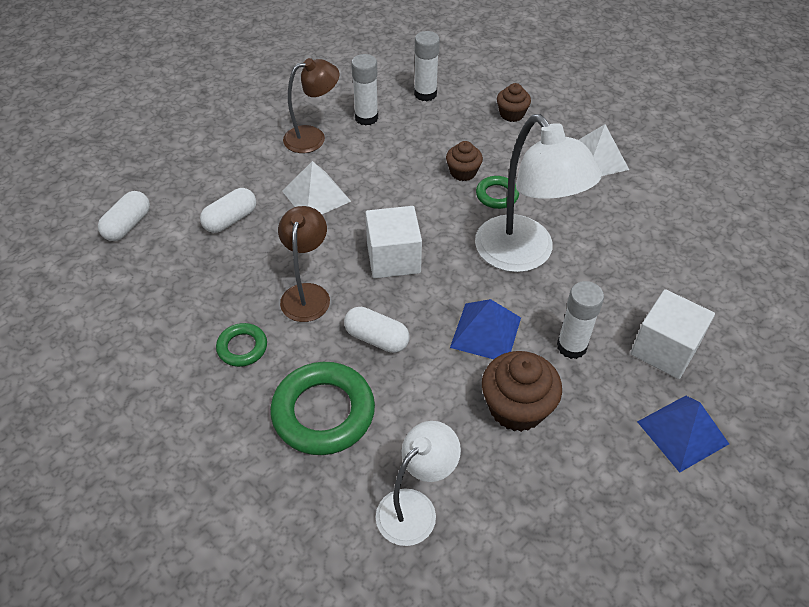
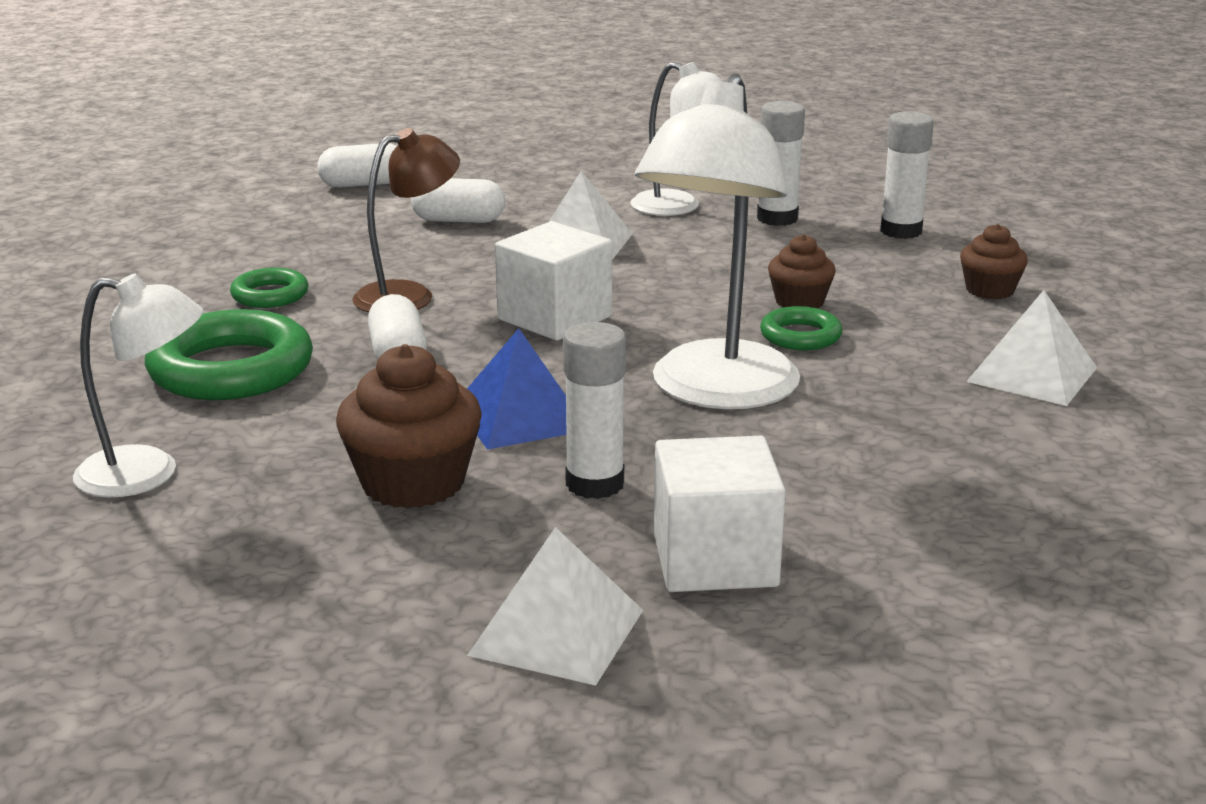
camera: 50 degrees right, 25 degrees down
brown lamp [283,58,339,153] -> white lamp [630,62,723,216]
blue pyramid [637,396,729,473] -> white pyramid [467,527,643,686]

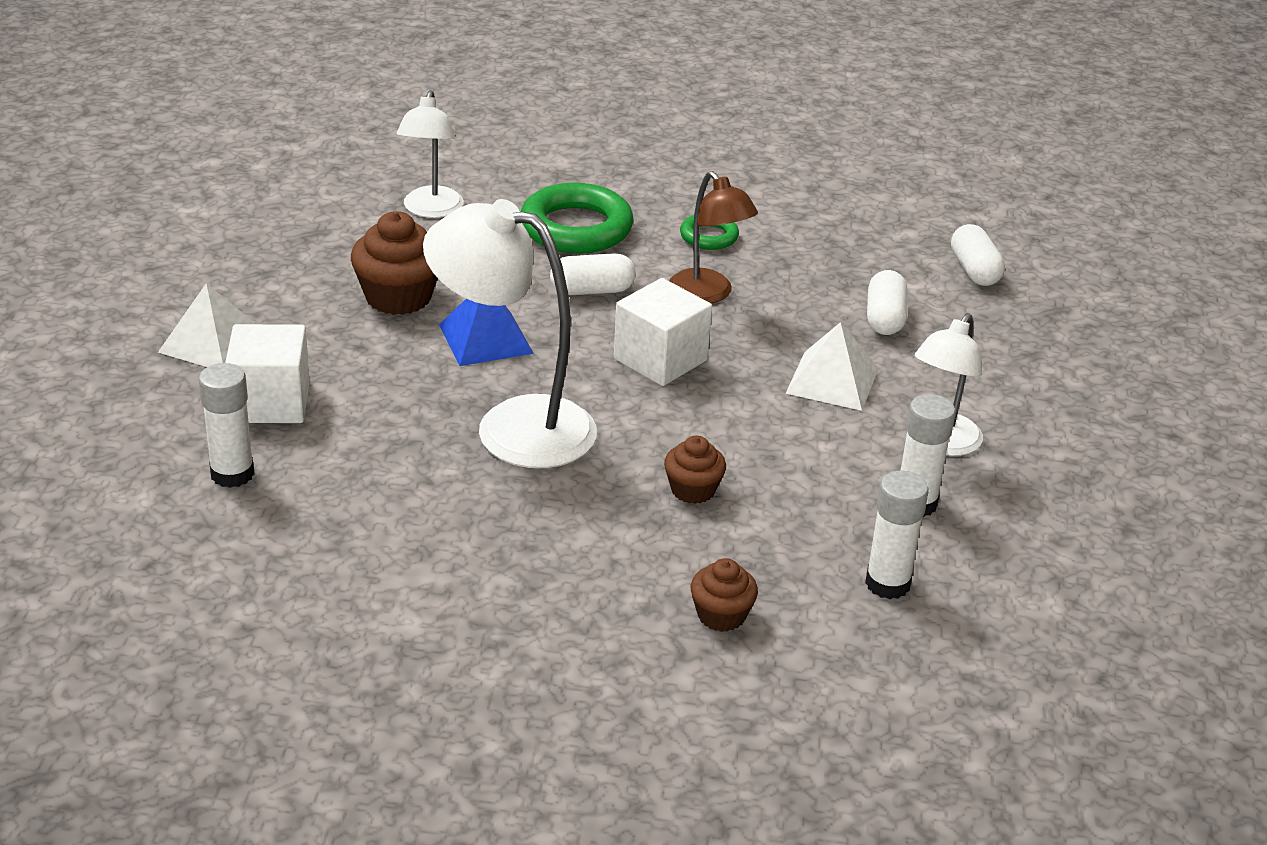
camera: 90 degrees right, 10 degrees up
white glue stick [563,322,626,499] -> white glue stick moved to [199,363,255,488]
green ring [760,306,842,350] -> none
white pyramid [966,290,1097,406] -> none

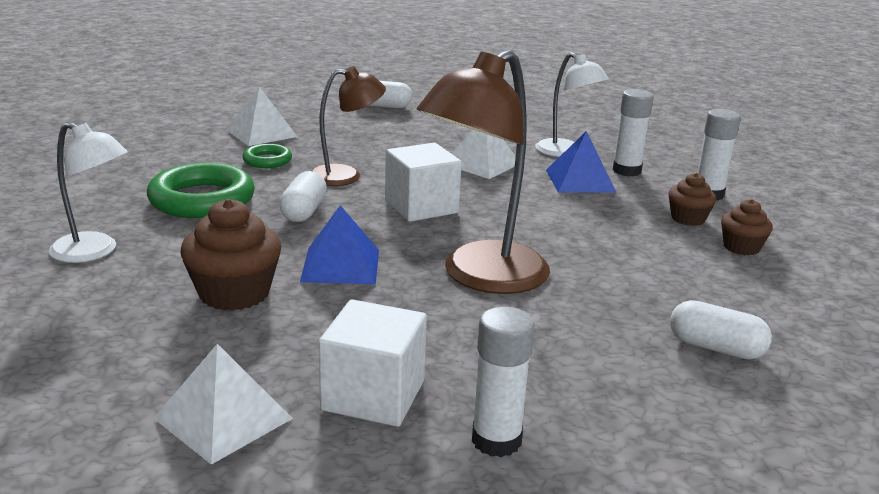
camera: 70 degrees left, 10 degrees down
white lamp [423,199,597,468] -> brown lamp [416,50,550,294]
brown cupcake [664,436,726,504] -> brown cupcake moved to [668,173,716,226]
white capsule [867,270,907,335] -> white capsule moved to [670,300,772,359]
none -> white pyramid [226,87,298,146]
none -> blue pyramid [546,131,617,193]

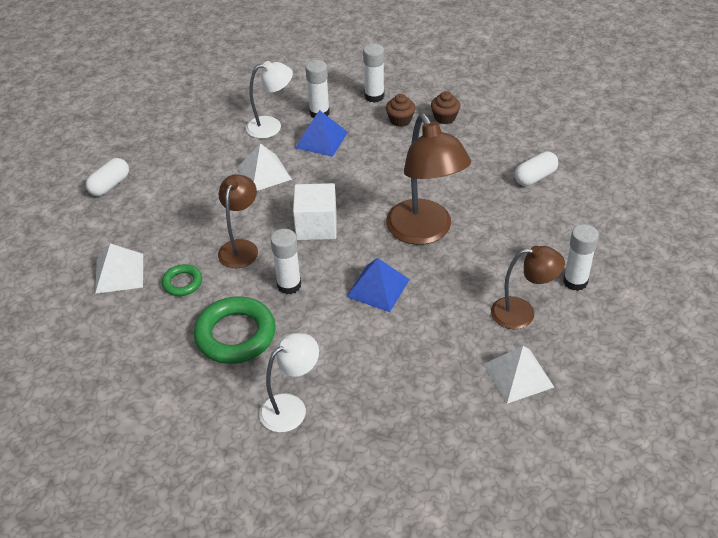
camera: 60 degrees left, 20 degrees up
brown cupcake [181,199,281,311] -> none
white capsule [279,171,327,222] -> white glue stick [270,229,301,295]
white cube [319,299,427,427] -> brown lamp [491,246,565,329]

